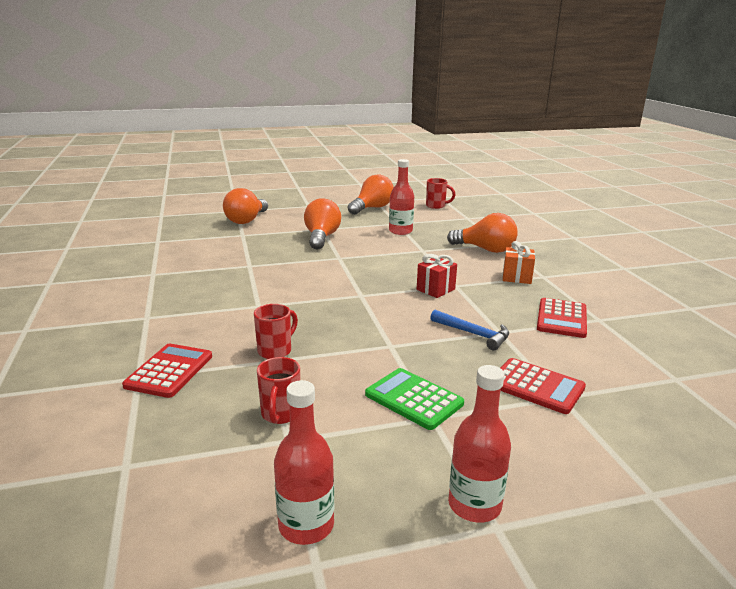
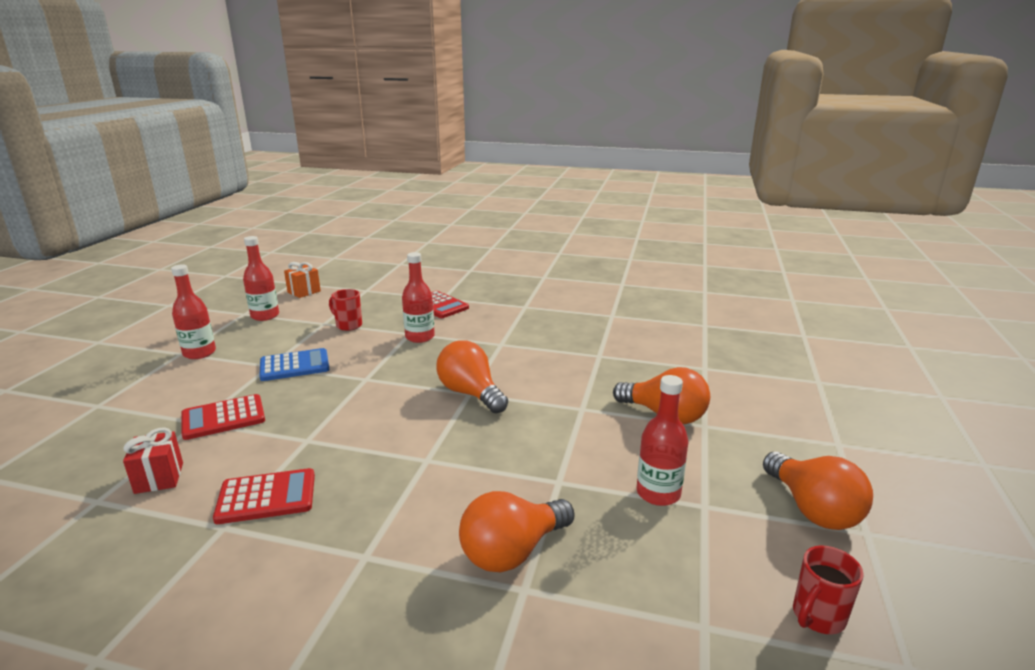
camera: 120 degrees right, 0 degrees up
orange light bulb [223,188,268,224] -> orange light bulb moved to [436,340,508,414]
red mug [254,304,298,359] -> red bottle [402,252,435,343]
green calculator [365,368,464,430] -> blue calculator [259,348,330,381]
red gift [417,254,457,298] -> red gift moved to [123,427,183,494]
blue hammer [430,310,509,350] -> none
orange gift [502,241,535,284] -> orange gift moved to [284,262,321,298]
red calculator [537,298,587,338] -> red calculator turned 120 degrees clockwise [213,468,315,524]

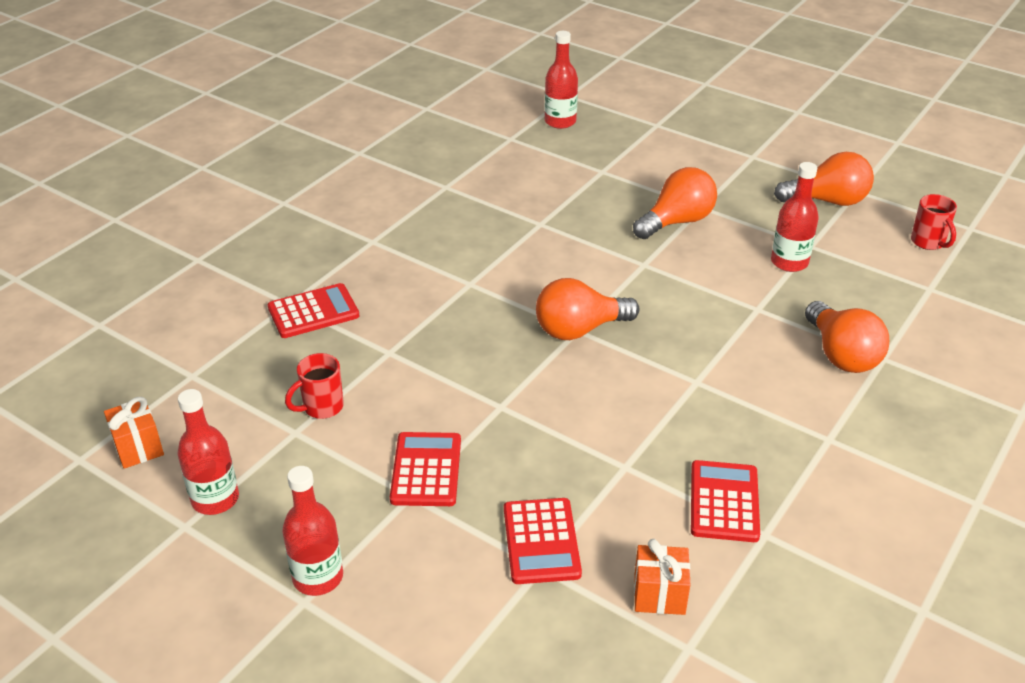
camera: 70 degrees left, 15 degrees up
red gift [123,427,183,494] -> orange gift [634,539,691,615]
blue calculator [259,348,330,381] -> red calculator [390,432,461,506]
red bottle [402,252,435,343] -> red bottle moved to [545,31,578,129]

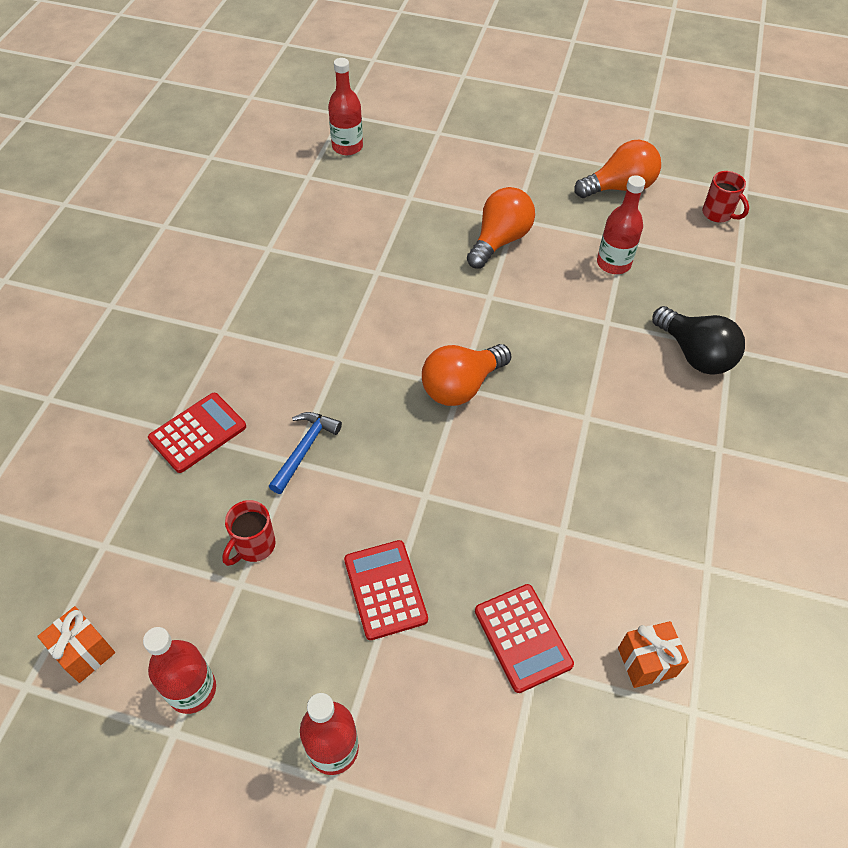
camera: 20 degrees left, 15 degrees up
red calculator [691,460,760,542] -> none
orange light bulb [805,301,889,373] -> black light bulb [652,306,745,375]
none -> blue hammer [269,412,342,494]

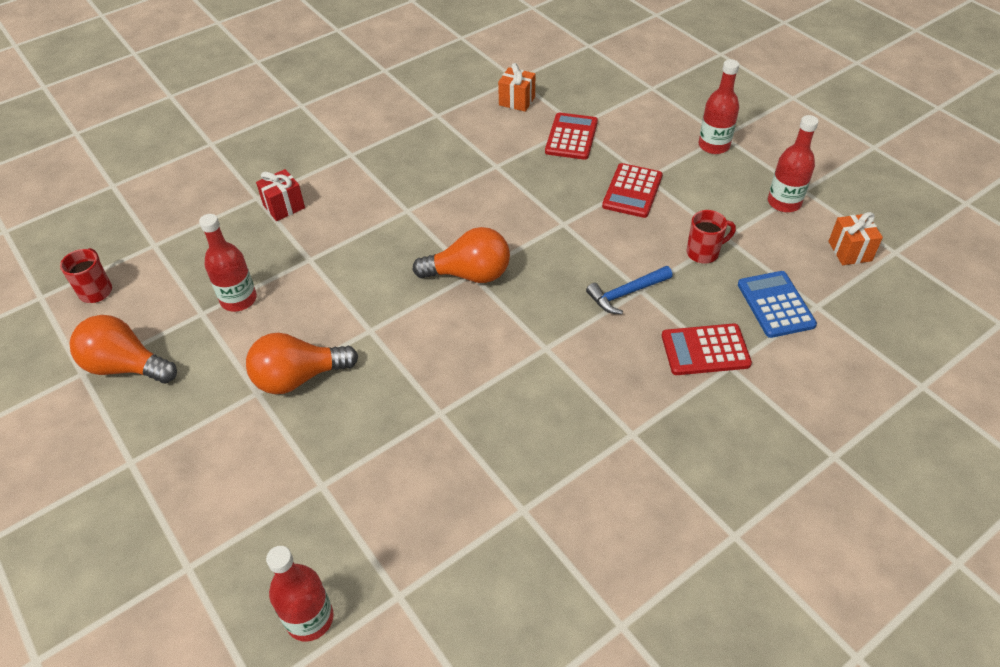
camera: 140 degrees left, 5 degrees down
black light bulb [652,306,745,375] -> red gift [256,169,305,221]
none -> blue calculator [738,271,817,338]

